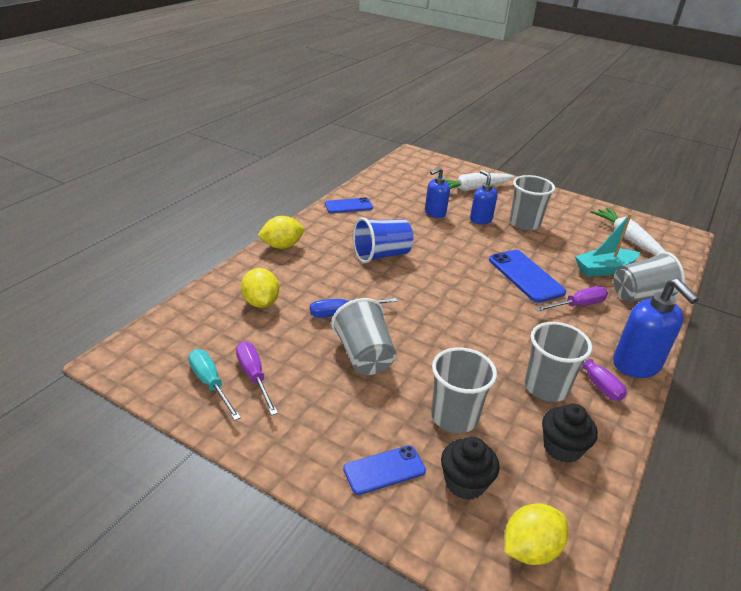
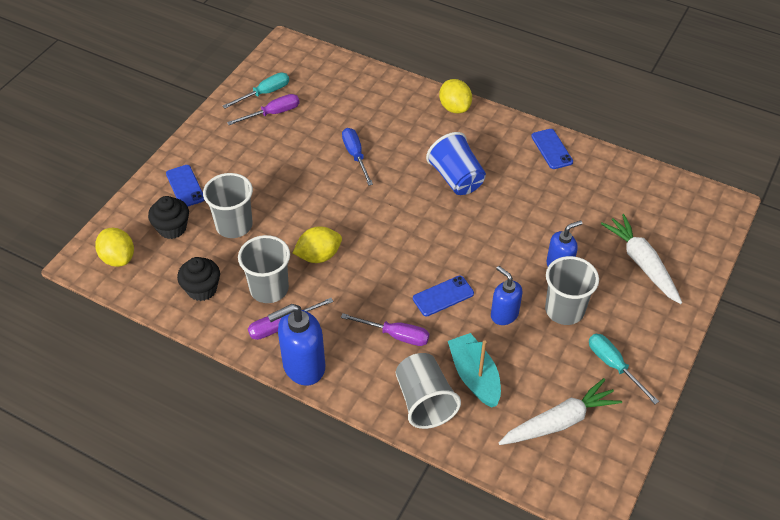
camera: 90 degrees right, 15 degrees up
yellow lemon [241,268,279,308] -> yellow lemon moved to [293,226,342,263]
grey cup [331,298,396,375] -> none
blue soap dispenser [425,167,450,218] -> blue soap dispenser moved to [491,266,523,325]
blue phone [489,250,566,303] -> blue phone [413,276,474,316], size x0.64
purple screwdriver [535,286,608,311] -> purple screwdriver turned 45 degrees counterclockwise [341,313,429,346]
none -> turquoise screwdriver [589,334,659,404]

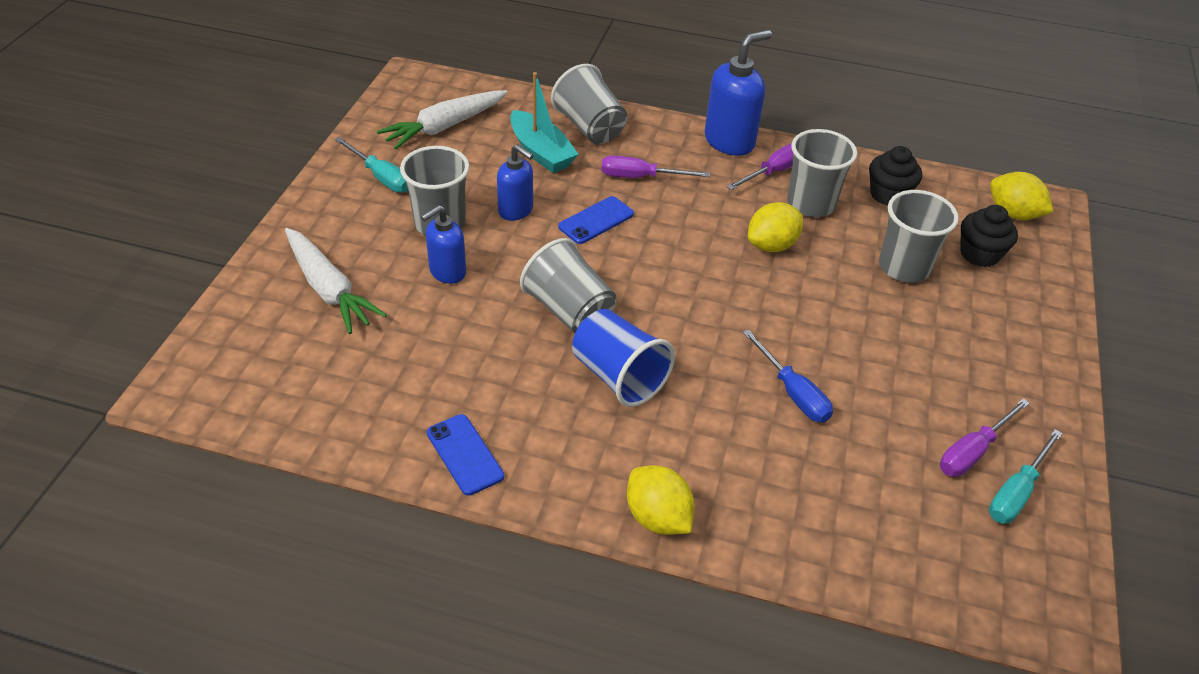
camera: 165 degrees right, 5 degrees down
blue phone [166,165,204,207] -> none
none -> grey cup [520,238,616,333]

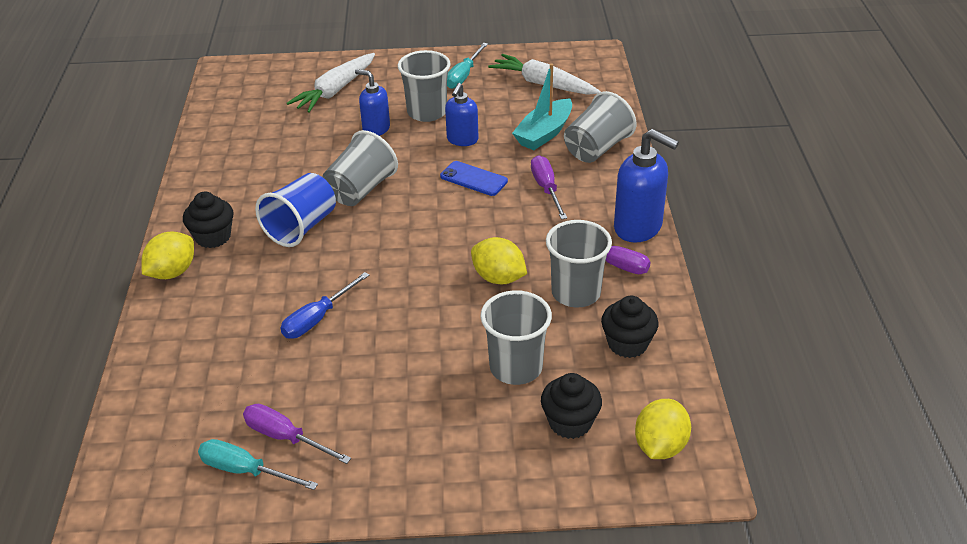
camera: 75 degrees right, 5 degrees down
blue phone [427,414,504,496] -> none
none -> black cupcake [183,192,234,248]

